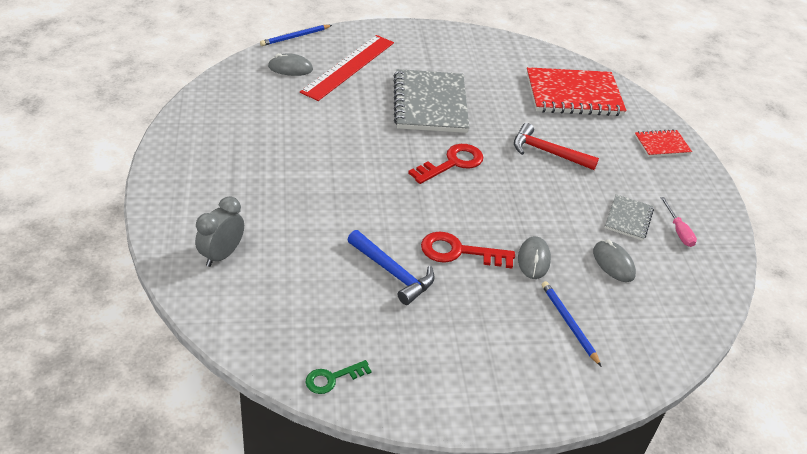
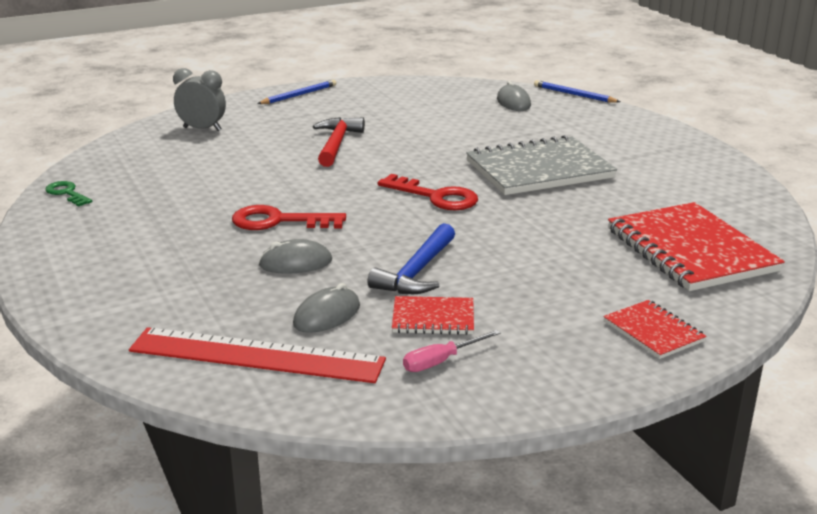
camera: 75 degrees right, 15 degrees down
red ruler [300,35,394,101] -> red ruler moved to [129,327,386,383]
blue hammer [347,230,435,305] -> blue hammer moved to [368,223,455,294]
red key [421,231,515,268] -> red key turned 75 degrees counterclockwise [232,205,346,230]
red hammer [514,123,599,170] -> red hammer moved to [313,117,365,167]
blue pencil [542,281,601,366] -> blue pencil moved to [257,80,336,104]
grey notebook [605,194,654,241] -> red notebook [392,296,474,335]

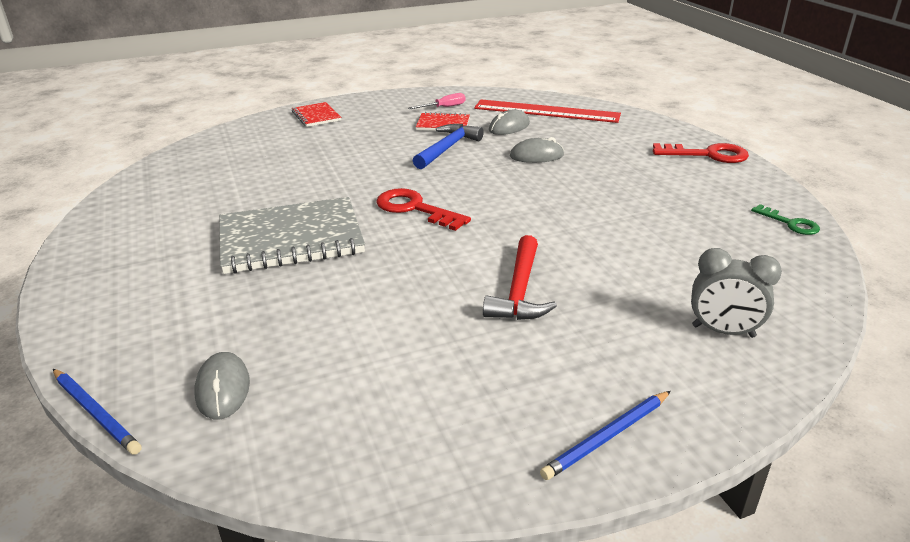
camera: 175 degrees left, 5 degrees up
red key [232,205,346,230] -> red key moved to [653,143,749,163]
red notebook [608,202,785,291] -> none

